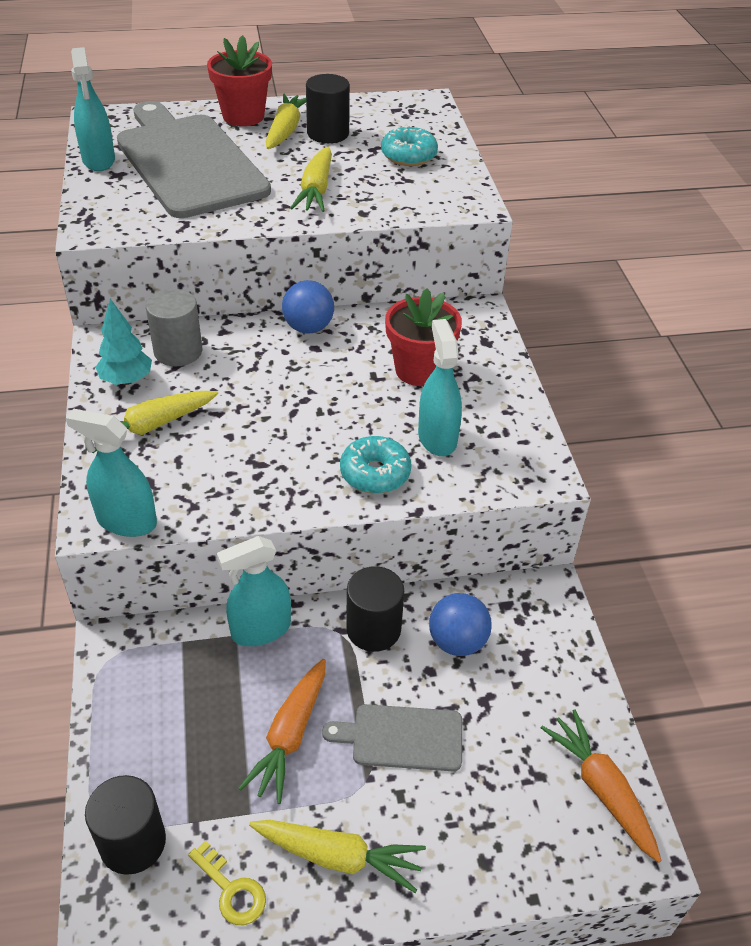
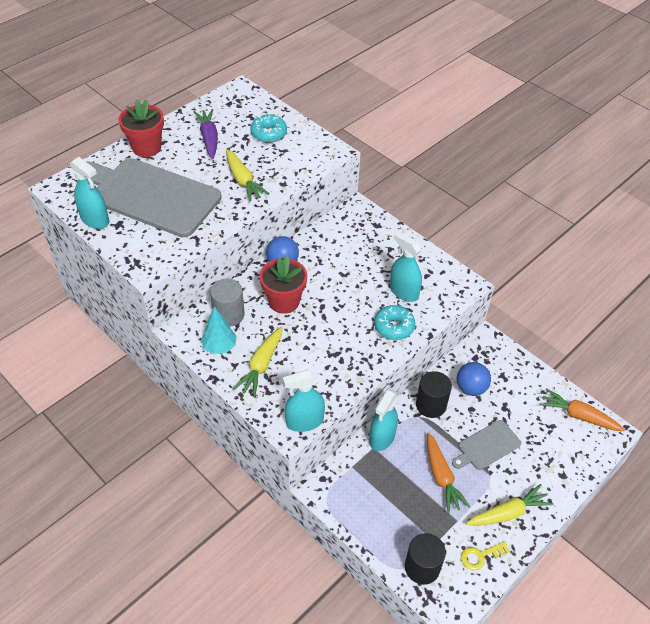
camera: 35 degrees left, 5 degrees up
yellow key [188,840,266,925] -> yellow key turned 150 degrees clockwise [461,541,510,570]
yellow carrot [266,94,306,149] -> none
black cylinder [306,74,350,143] -> purple carrot [194,109,218,159]
red flower pot [385,288,462,386] -> red flower pot moved to [260,255,307,314]

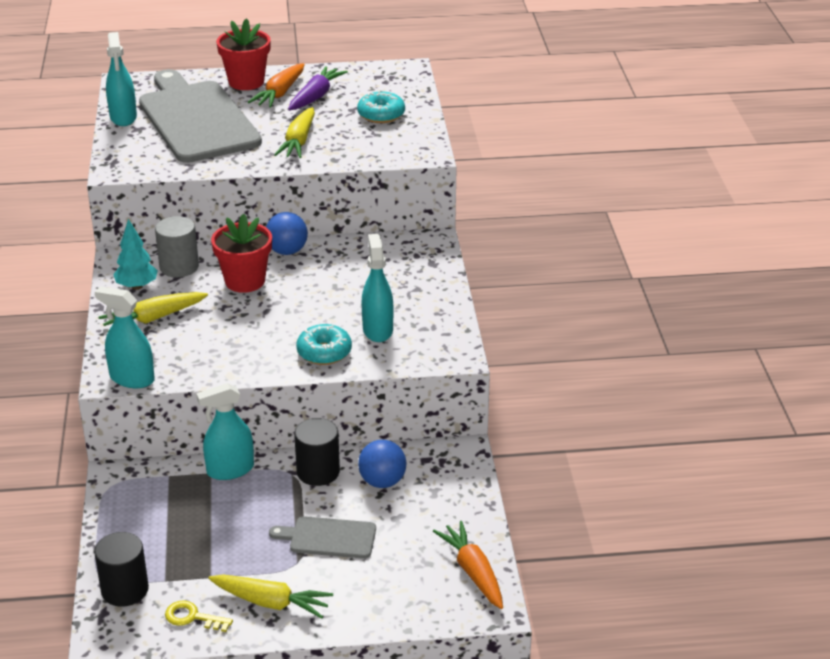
camera: 40 degrees right, 15 degrees down
orange carrot [427,432,470,514] -> orange carrot moved to [248,63,305,108]

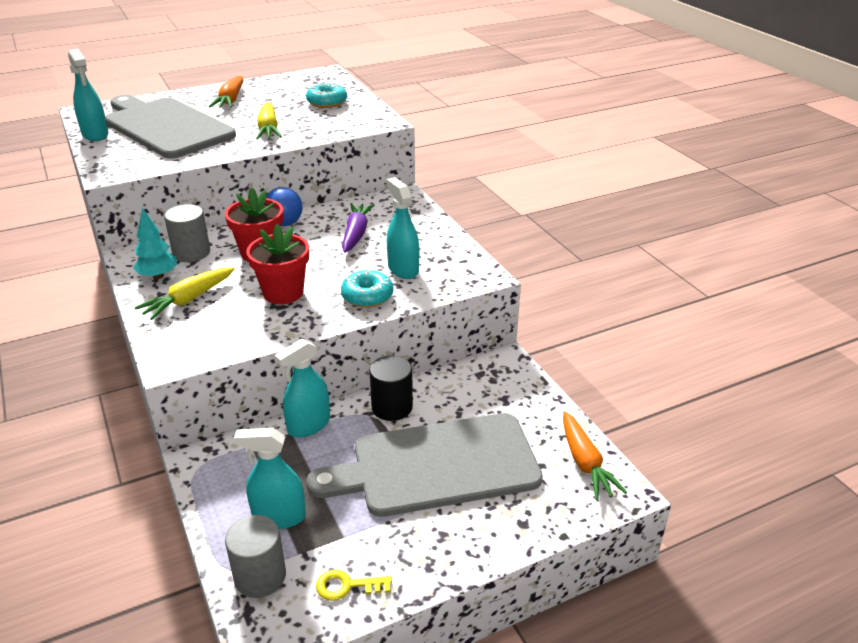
camera: 20 degrees left, 0 degrees up
black cylinder [94,532,149,607] -> grey cylinder [225,515,286,598]
turquoise spray bottle [95,286,155,388] -> turquoise spray bottle moved to [234,428,306,529]
yellow carrot [208,574,333,619] -> none
red flower pot [216,18,271,90] -> red flower pot moved to [246,224,309,304]
grey cutting board [269,516,376,559] -> grey cutting board [306,413,543,517], size x2.17
purple carrot [288,66,348,110] -> purple carrot moved to [342,203,375,253]
blue ball [358,440,407,488] -> none
orange carrot [433,521,503,609] -> orange carrot turned 150 degrees counterclockwise [563,411,627,500]

